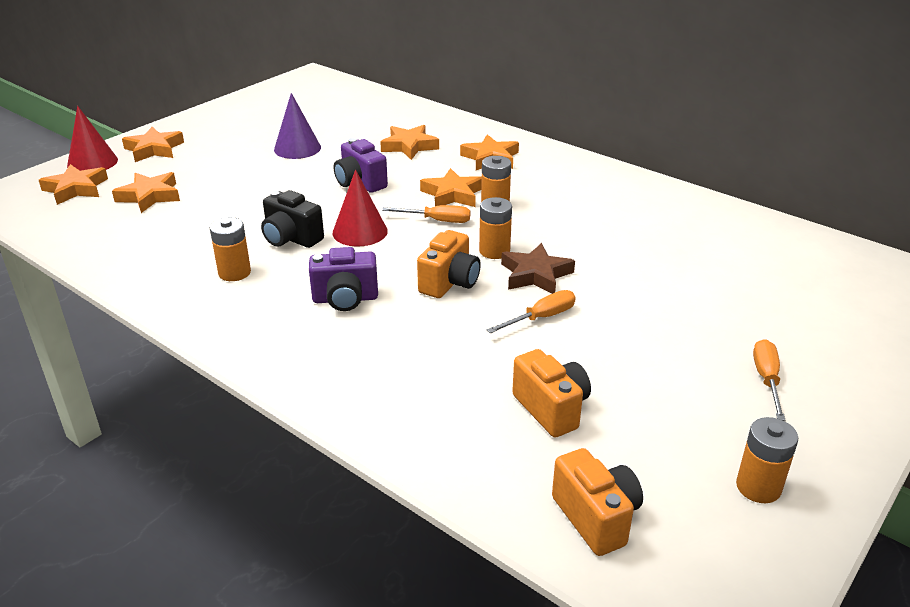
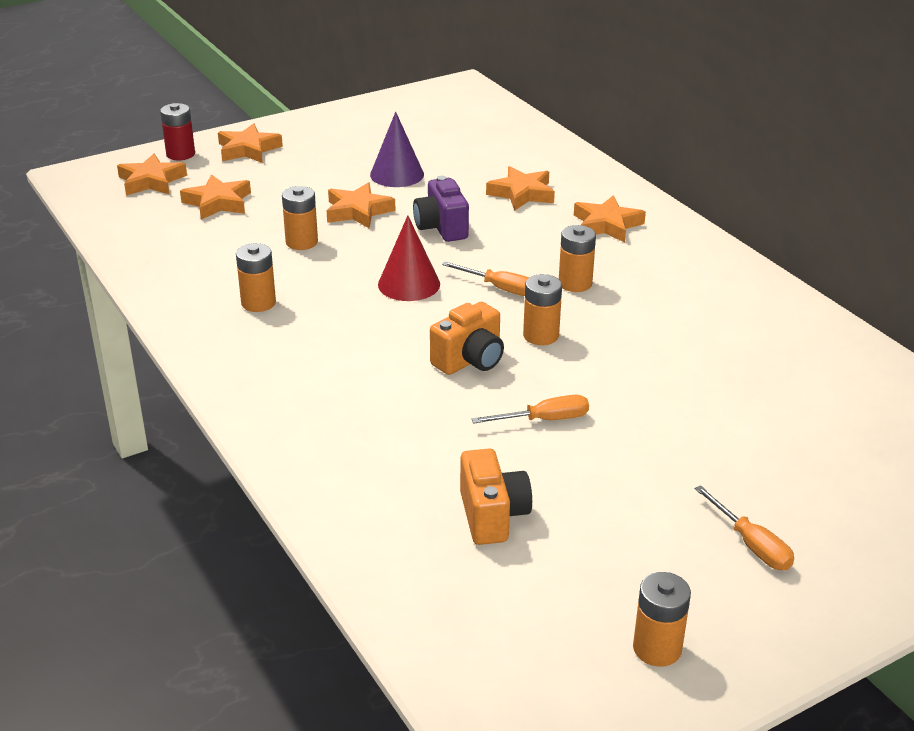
camera: 20 degrees right, 0 degrees up
red cone [67,106,118,171] -> red battery [160,103,195,160]
black camera [261,190,324,248] -> none
purple camera [309,247,378,311] -> none
orange star [420,168,482,207] -> orange star moved to [327,182,396,228]
brown star [501,243,575,294] -> none
orange camera [552,448,643,556] -> none
orange screwdriver [753,339,785,421] -> orange screwdriver turned 120 degrees clockwise [695,485,794,570]
none -> orange battery [282,186,318,250]

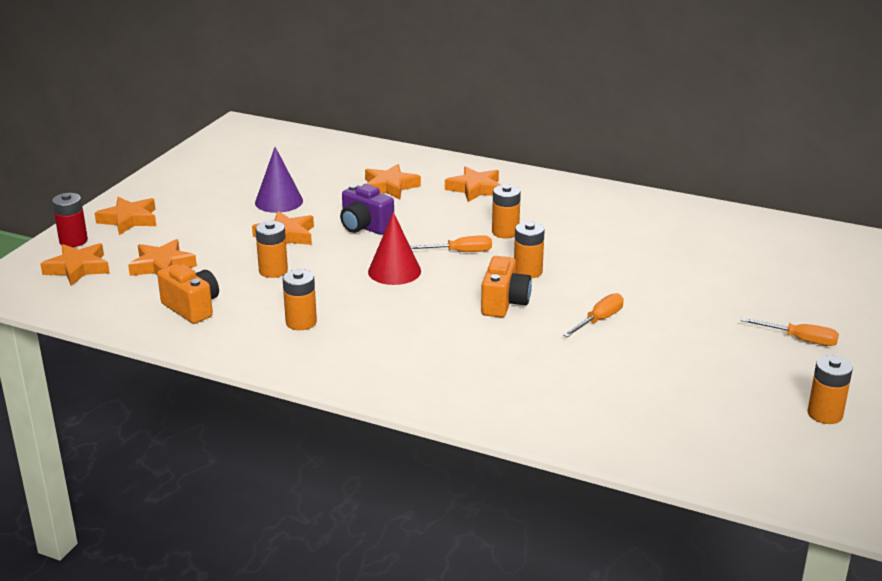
camera: 35 degrees left, 5 degrees down
orange camera [460,449,532,545] -> orange camera moved to [157,264,219,324]

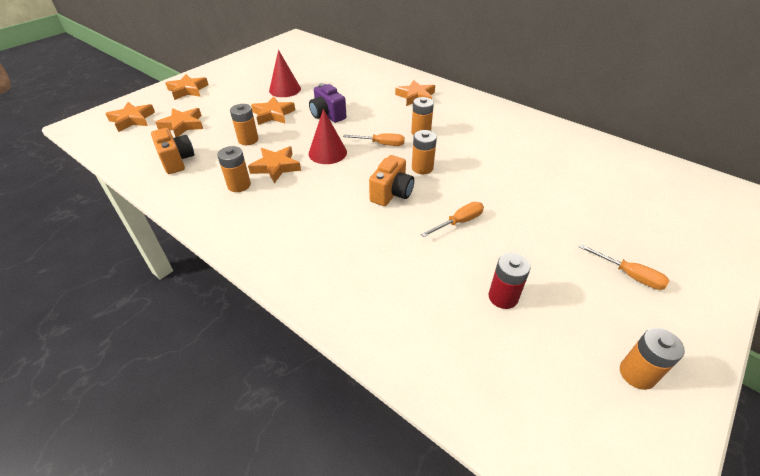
camera: 15 degrees right, 15 degrees up
red battery [52,193,88,247] -> red battery moved to [489,253,530,309]
purple cone [255,147,303,213] -> red cone [269,50,301,97]
orange star [365,164,421,199] -> orange star moved to [248,146,301,183]

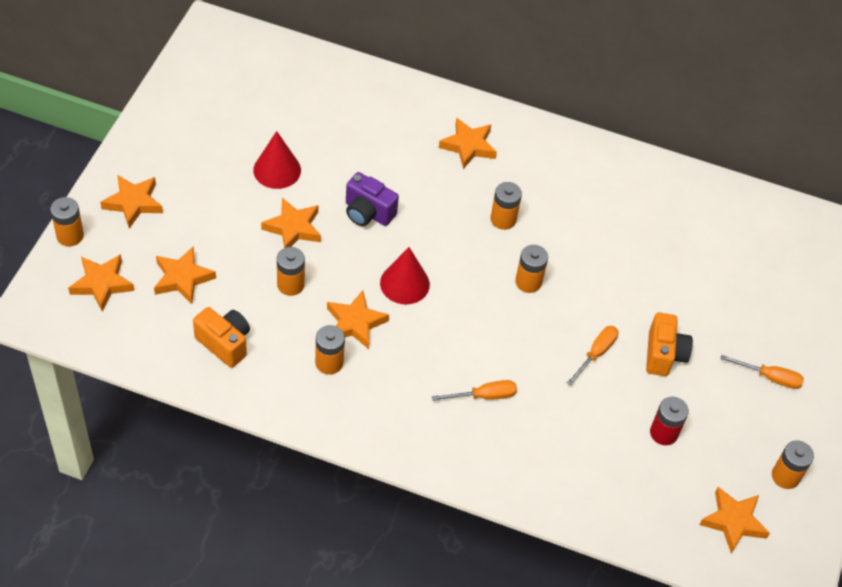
camera: 25 degrees left, 10 degrees up
orange screwdriver [343,133,405,146] -> orange screwdriver moved to [432,380,517,401]
orange camera [369,155,414,206] -> orange camera moved to [646,313,693,376]
none -> orange battery [50,197,84,246]
none -> orange star [699,487,770,554]

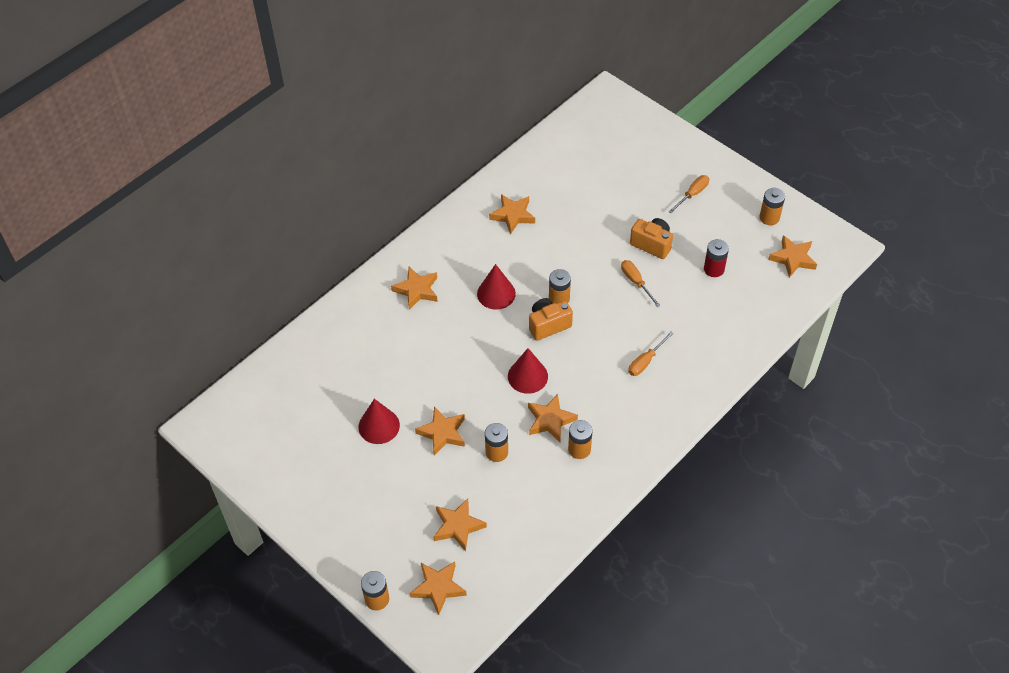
camera: 60 degrees left, 0 degrees up
orange star [100,175,163,229] -> orange star moved to [489,194,535,234]
orange camera [193,307,250,368] -> orange camera moved to [529,298,573,341]
purple camera [346,172,399,226] -> none
orange screwdriver [432,380,517,401] -> orange screwdriver turned 150 degrees counterclockwise [628,331,674,376]
orange battery [491,182,522,230] -> red cone [477,264,516,309]

